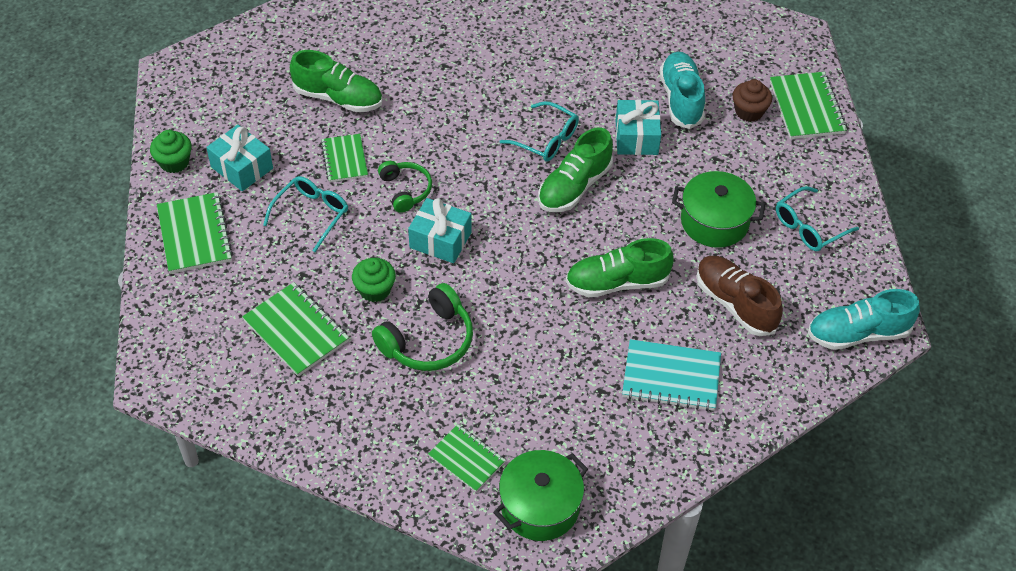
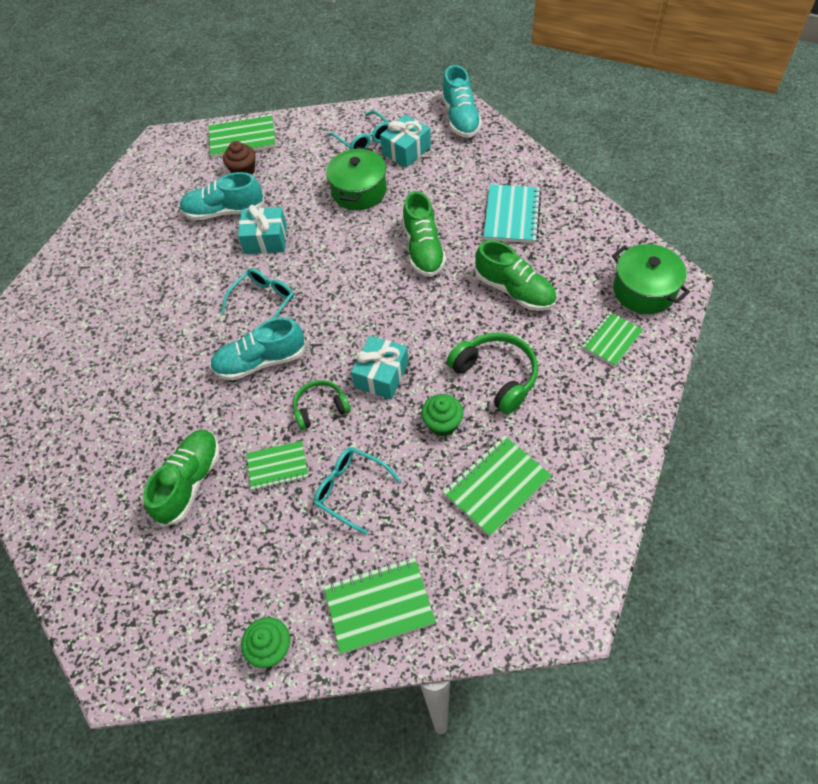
camera: 85 degrees left, 5 degrees up
turquoise gift [206,125,273,191] -> turquoise gift moved to [380,115,431,168]
green shoe [538,128,613,212] -> green shoe moved to [475,240,557,311]
brown shoe [696,256,783,336] -> none
none -> turquoise shoe [210,317,306,380]

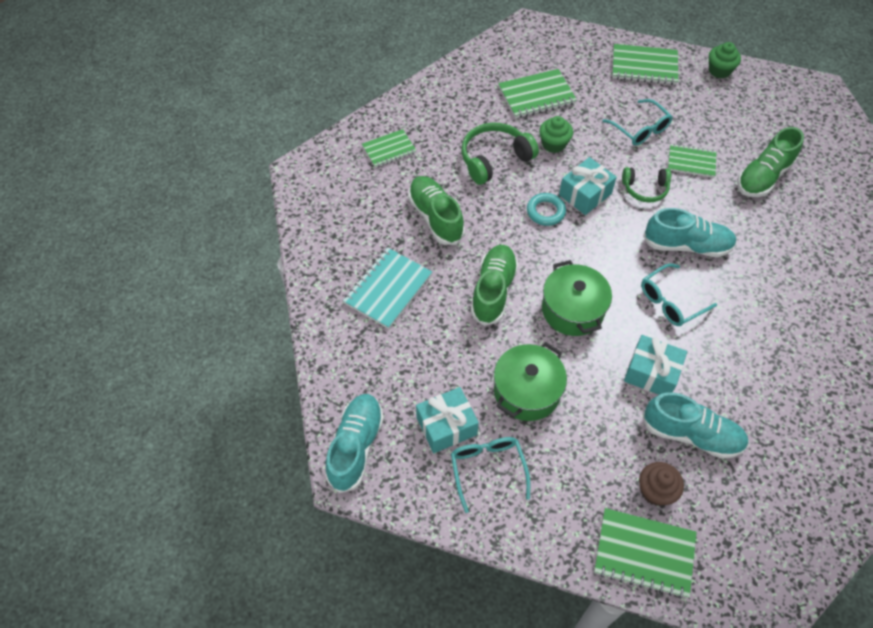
camera: 160 degrees left, 0 degrees up
green headphones [447,333,538,414] -> green headphones turned 75 degrees clockwise [461,122,539,185]
green pot [612,244,690,314] -> green pot moved to [542,260,612,336]
none -> turquoise ring [527,193,566,226]

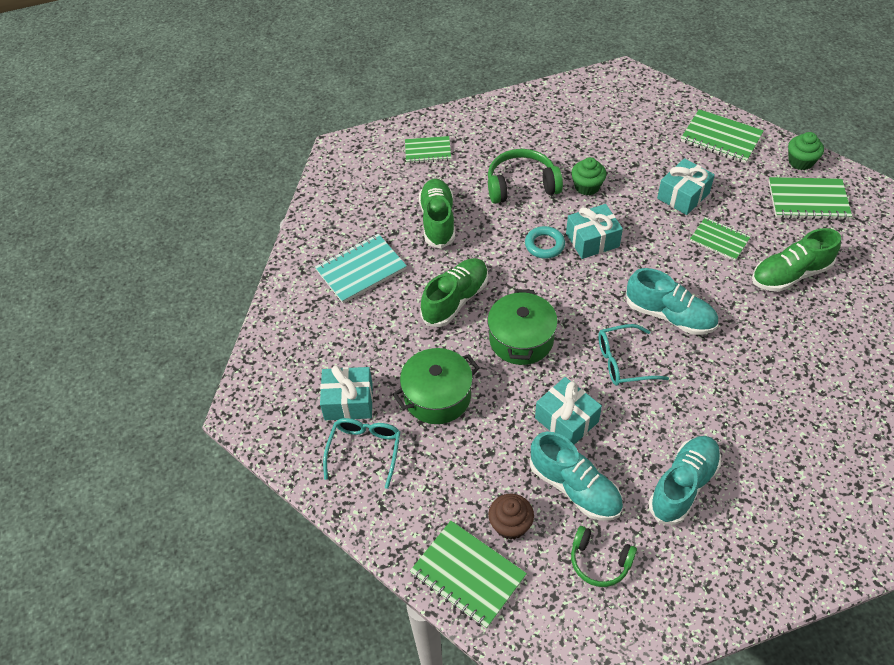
camera: 25 degrees right, 5 degrees down
turquoise shoe [325,394,384,493] -> turquoise shoe moved to [648,436,721,525]
green notebook [498,69,577,118] -> green notebook moved to [769,177,852,220]
turquoise glasses [602,99,673,146] -> turquoise gift [657,158,715,215]
green headphones [622,167,671,203] -> green headphones moved to [571,526,637,587]

